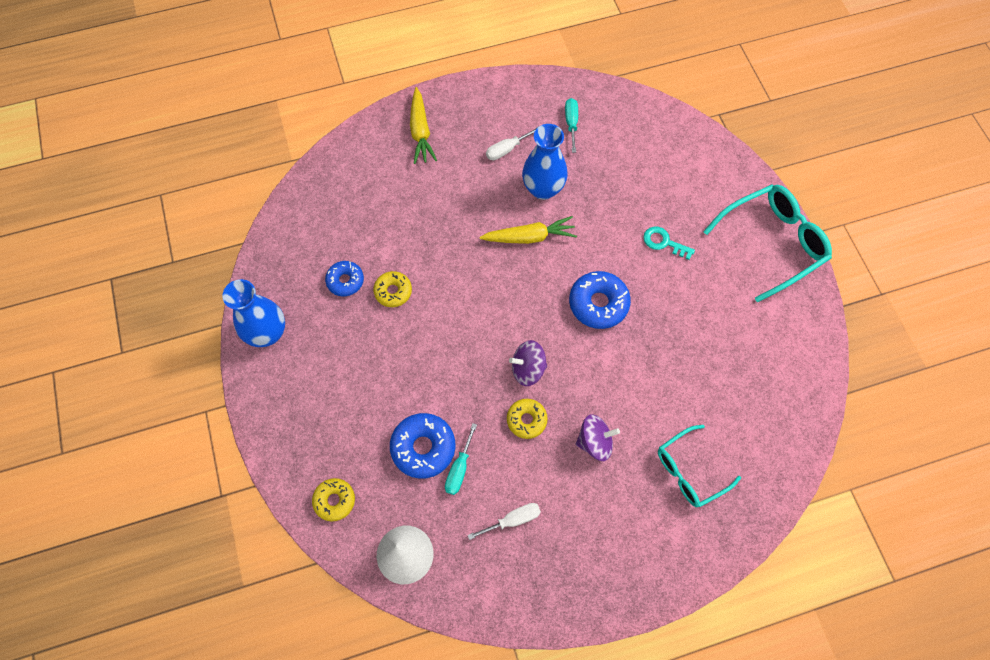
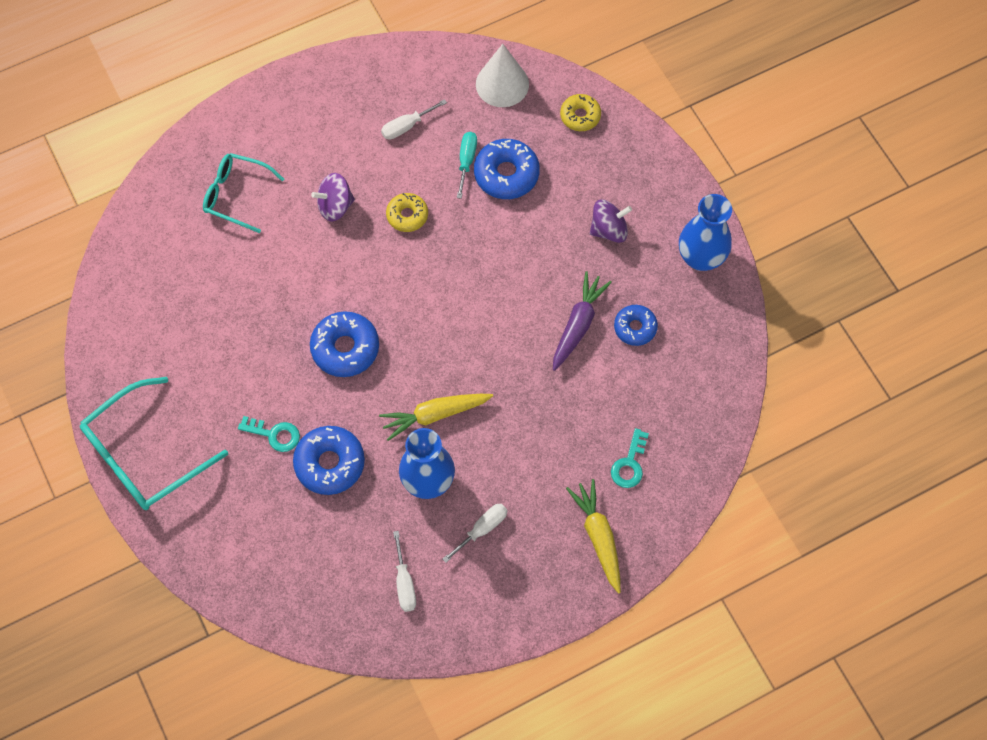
camera: 170 degrees right, 0 degrees up
yellow donut [373,271,412,307] -> purple carrot [553,271,612,371]
purple spinning top [509,340,547,386] -> purple spinning top moved to [590,200,632,243]
turquoise screwdriver [565,98,578,153] -> white screwdriver [393,531,416,612]
turquoise glasses [658,425,741,507] -> turquoise glasses turned 120 degrees counterclockwise [203,153,284,233]
none -> blue donut [293,426,365,495]
none -> turquoise key [611,428,649,488]

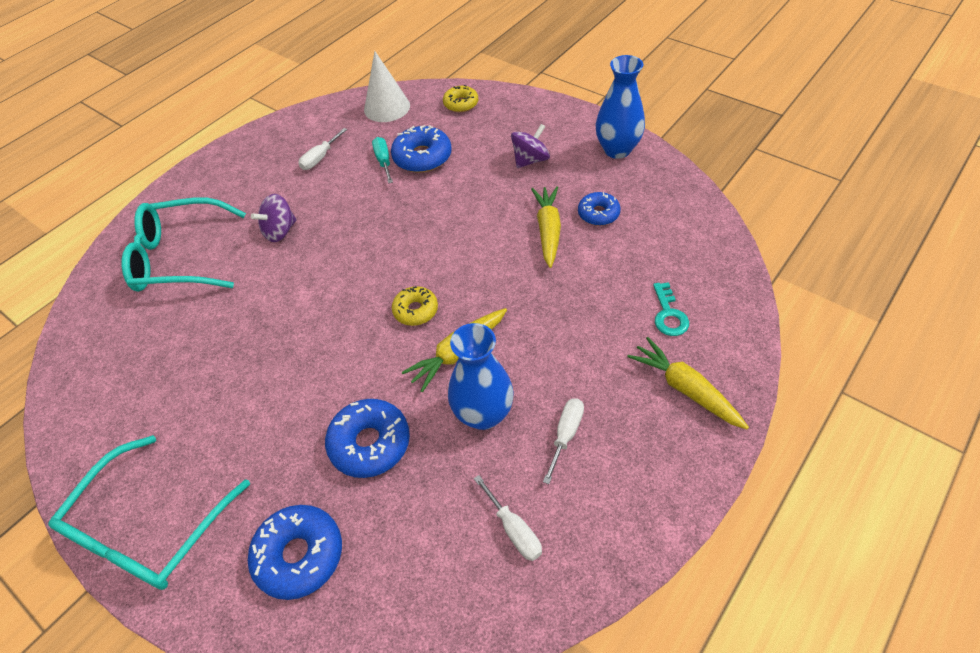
camera: 20 degrees left, 15 degrees down
turquoise glasses [203,153,284,233] -> turquoise glasses [122,198,246,292], size x1.56
turquoise key [238,416,300,452] -> none
blue donut [310,311,379,377] -> blue donut moved to [248,505,342,600]
yellow donut [386,193,428,232] -> yellow donut moved to [392,286,438,326]
purple carrot [553,271,612,371] -> yellow carrot [531,186,561,268]

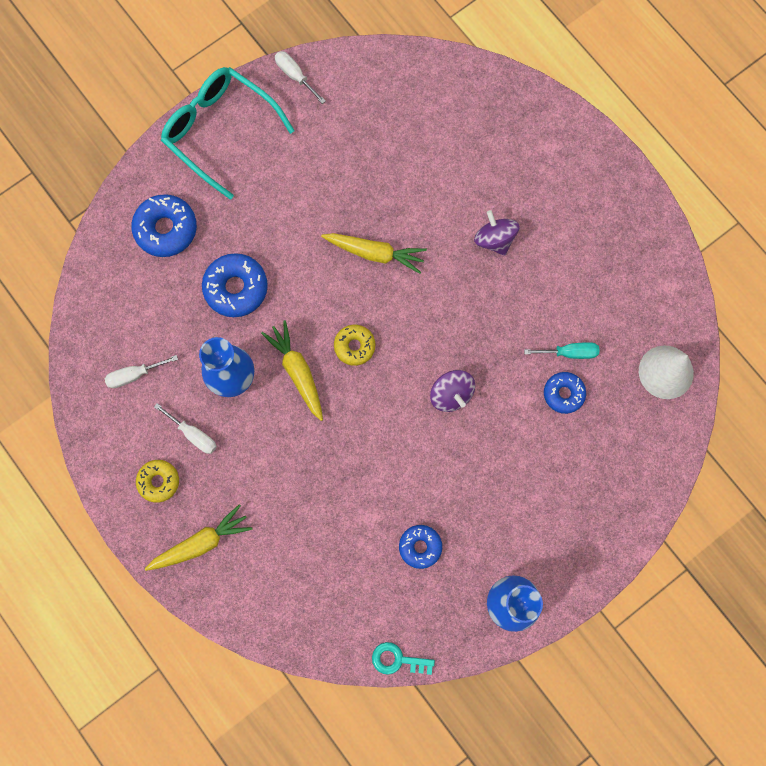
camera: 100 degrees right, 25 degrees up
turquoise glasses [122,198,246,292] -> none
white screwdriver [298,128,347,170] -> white screwdriver moved to [275,51,326,104]
blue donut [391,125,452,173] -> blue donut [544,372,586,414], size x0.63
yellow donut [443,85,478,112] -> yellow donut moved to [136,460,179,503]
purple spinning top [511,124,550,168] -> purple spinning top moved to [430,370,475,412]
yellow carrot [531,186,561,268] -> yellow carrot moved to [321,233,427,274]
turquoise key [653,282,689,336] -> turquoise key moved to [372,642,435,675]

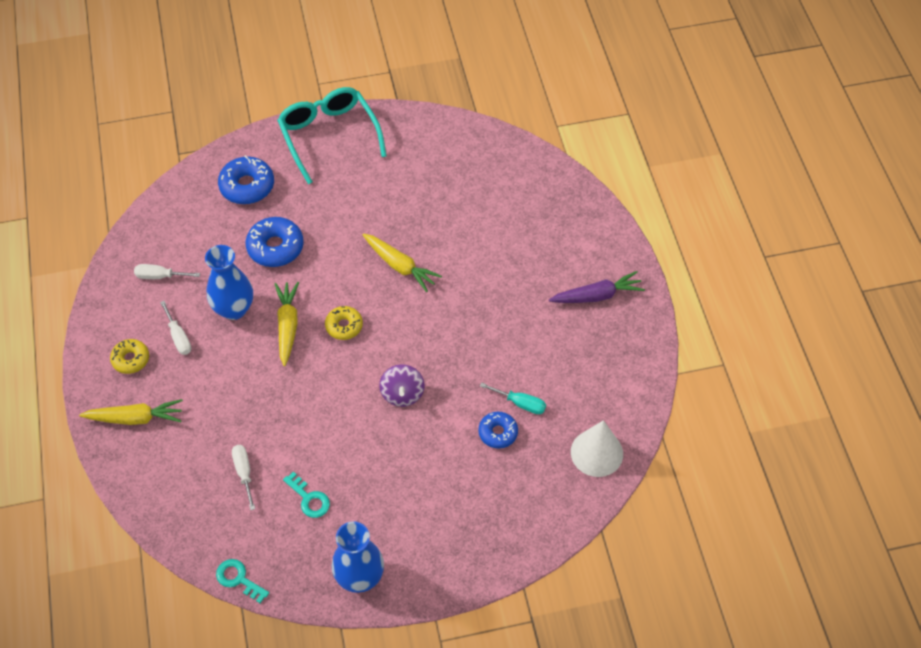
camera: 25 degrees right, 20 degrees down
white screwdriver [275,51,326,104] -> white screwdriver moved to [232,445,255,510]
blue donut [399,525,442,569] -> turquoise key [283,471,330,518]
purple spinning top [474,210,520,256] -> none
none -> purple carrot [549,271,645,303]

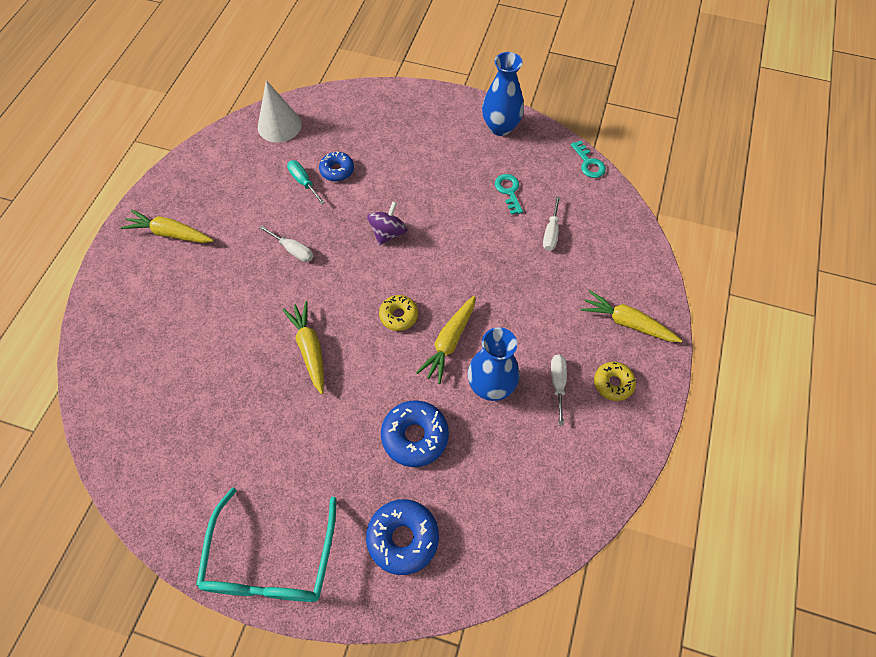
camera: 150 degrees left, 5 degrees up
white screwdriver [134,264,200,279] -> white screwdriver moved to [259,225,313,262]
purple carrot [549,271,645,303] -> yellow carrot [121,210,214,243]

